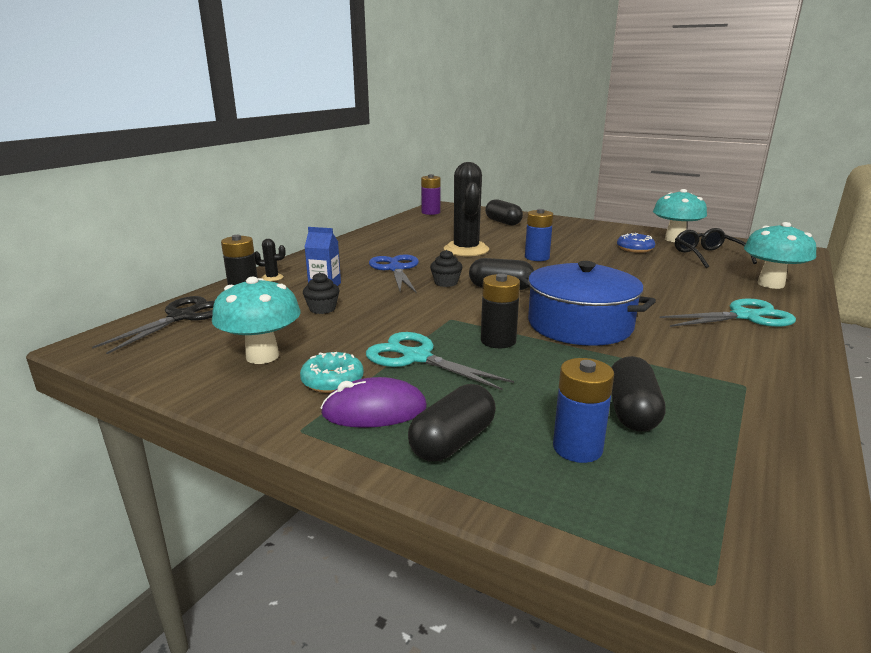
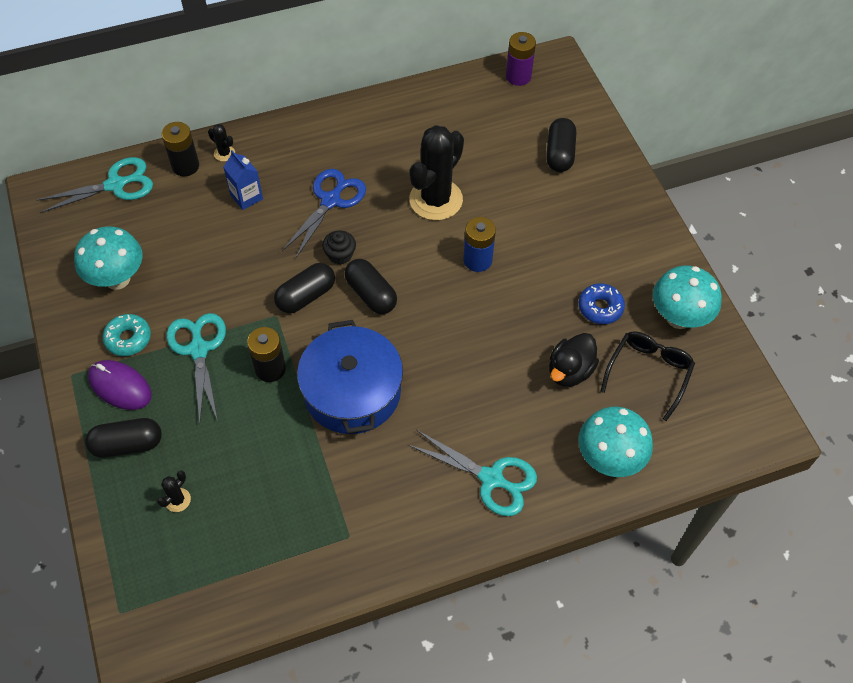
camera: 40 degrees right, 35 degrees up
black scissors [92,296,215,355] -> turquoise scissors [36,157,153,213]
black cupcake [303,272,340,314] -> none
blue battery [553,358,614,463] -> black cactus [157,470,191,512]
black capsule [611,356,665,432] -> black capsule moved to [274,263,335,313]
none -> black duck [549,333,599,387]

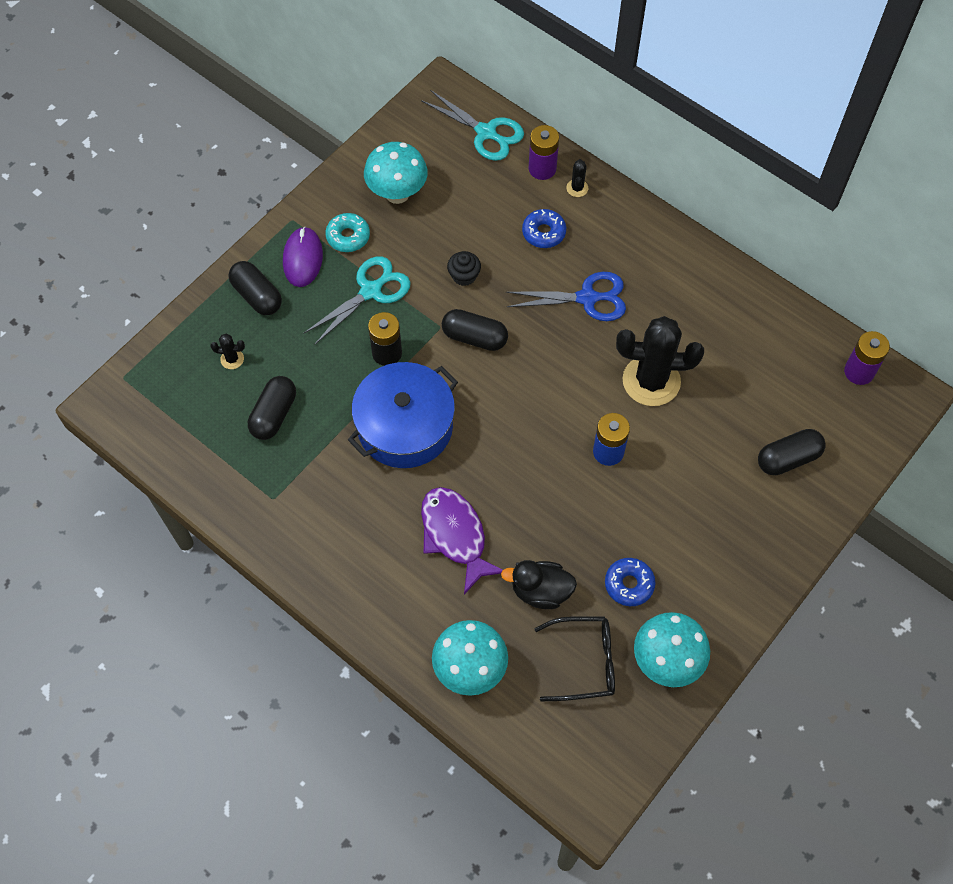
camera: 60 degrees right, 5 degrees up
black battery [162,122,199,176] -> purple battery [529,125,559,180]
blue carton [223,150,263,210] -> blue donut [522,209,566,248]
black cupcake [322,230,356,265] -> black cupcake moved to [447,251,481,286]
black capsule [344,259,397,314] -> black capsule moved to [248,376,296,440]
turquoise scissors [408,430,537,516] -> none
none -> purple fish [421,487,503,594]

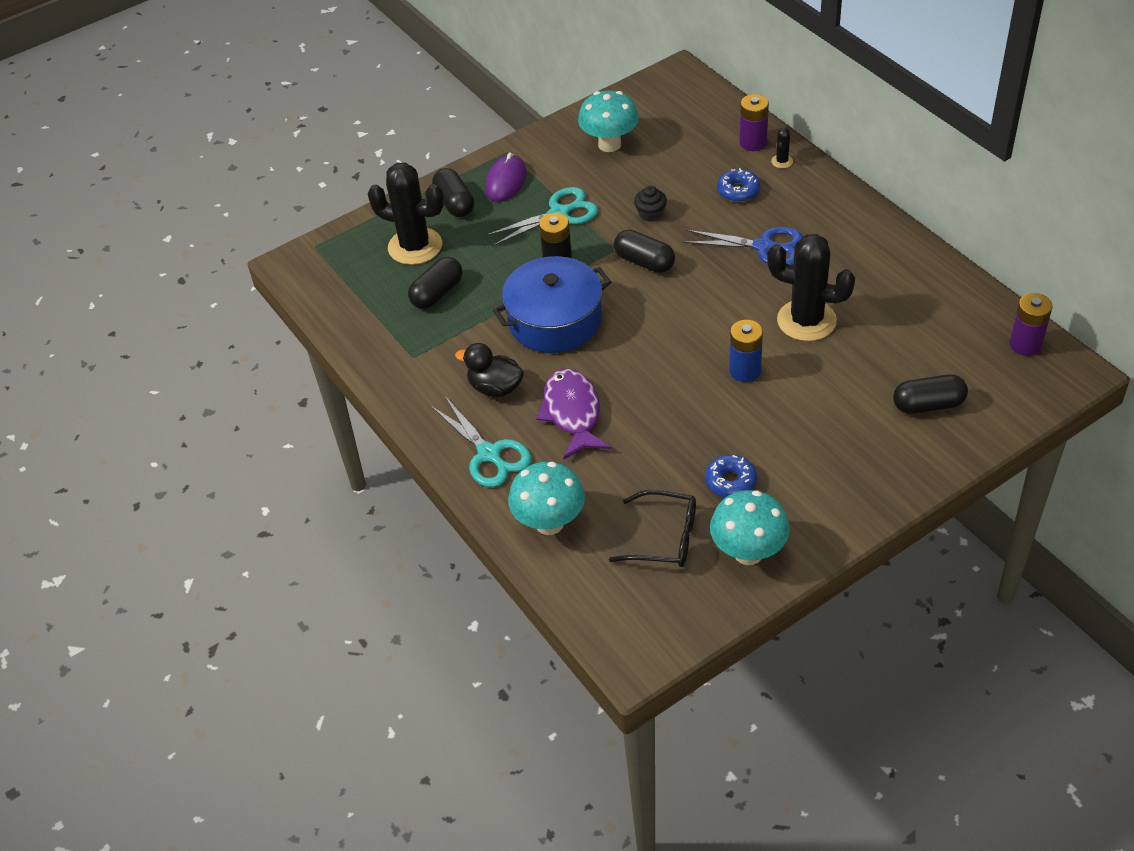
camera: 20 degrees right, 15 degrees down
black cactus [210,333,245,369] -> black cactus [368,162,444,265], size x2.45
turquoise donut [326,213,370,252] -> none
turquoise scissors [421,90,524,161] -> turquoise scissors moved to [431,396,532,488]
black duck [501,560,577,609] -> black duck moved to [455,343,524,397]

